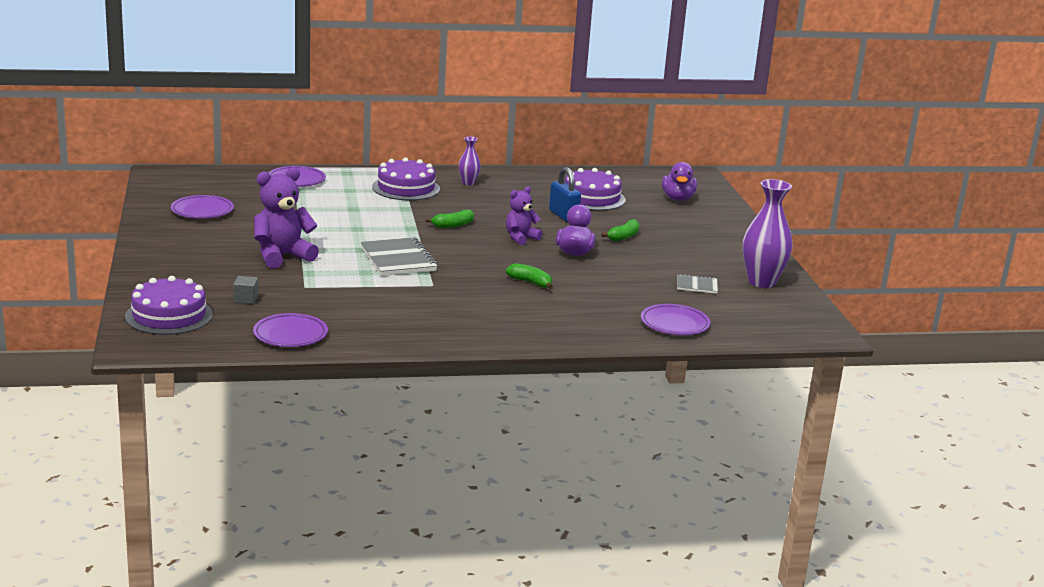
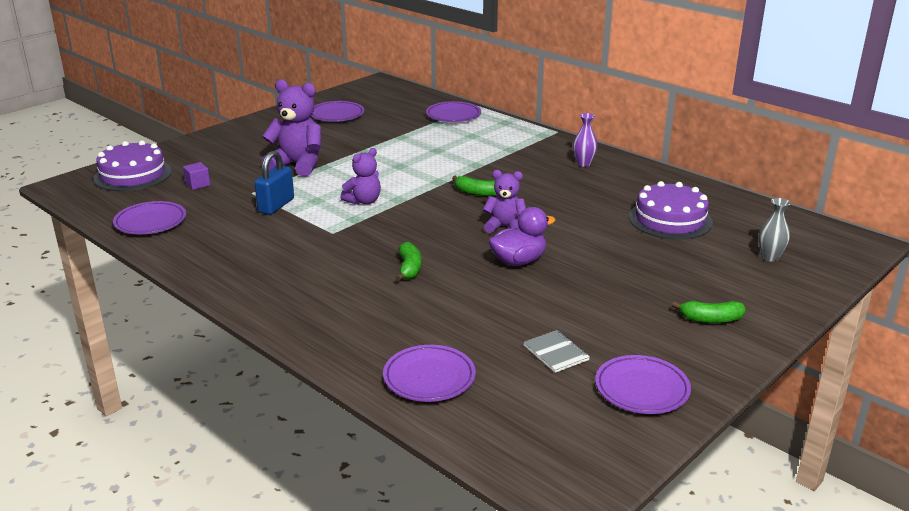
camera: 55 degrees right, 5 degrees up
grey cube [233,276,258,304] -> purple cube [183,162,210,190]
grey notebook [361,237,438,276] -> purple teddy bear [340,148,381,205]
purple cake [372,157,440,201] -> none
blue padlock [549,167,581,222] -> blue padlock moved to [254,151,294,215]
green banana [601,219,639,241] -> green banana moved to [672,301,746,323]
purple duck [662,162,697,201] -> grey vase [759,198,791,262]
purple vase [742,179,793,288] -> purple plate [595,355,691,414]

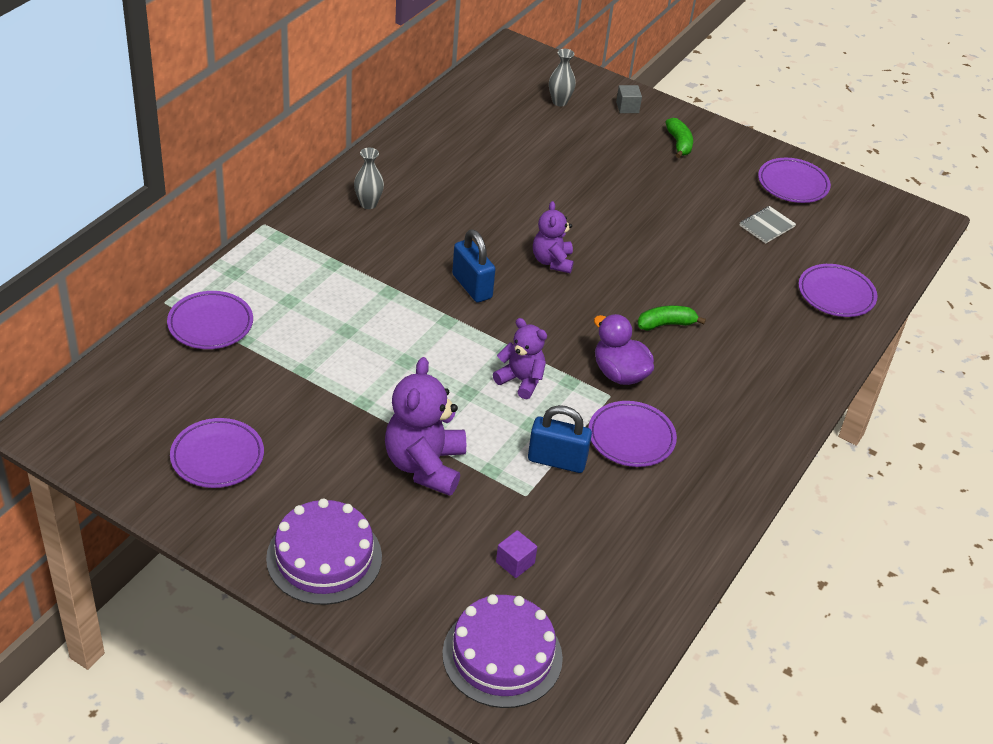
camera: 105 degrees left, 15 degrees up
purple plate [113,201,186,234] -> purple plate moved to [588,401,677,467]
green banana [452,176,497,196] -> blue padlock [452,229,495,303]
purple duck [489,207,555,266] -> purple duck moved to [594,314,654,385]
purple vase [573,113,598,167] -> grey vase [354,147,384,209]
purple cake [629,181,713,240] -> purple cake moved to [266,498,382,605]
none -> grey cube [616,85,642,113]

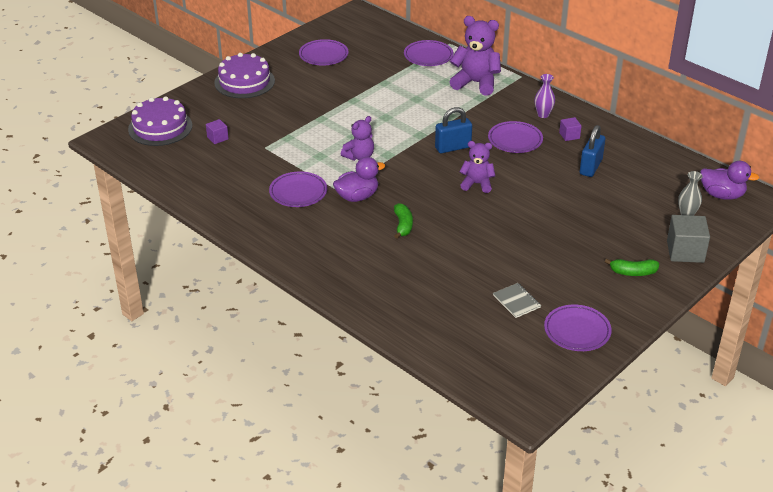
camera: 105 degrees right, 5 degrees down
grey vase [354,147,384,209] -> purple vase [534,74,555,118]
purple teddy bear [385,357,466,496] -> purple teddy bear moved to [449,16,501,96]
blue padlock [528,405,592,473] -> blue padlock moved to [580,125,605,177]
grey cube [616,85,642,113] -> grey cube [667,215,710,263], size x1.86
purple plate [798,264,877,317] -> purple plate moved to [488,121,543,153]
none -> purple cube [559,117,581,141]
none -> purple duck [700,161,759,200]

